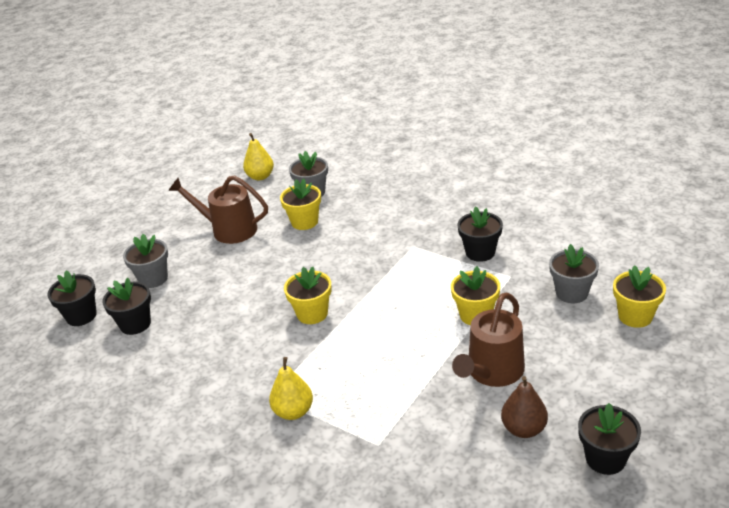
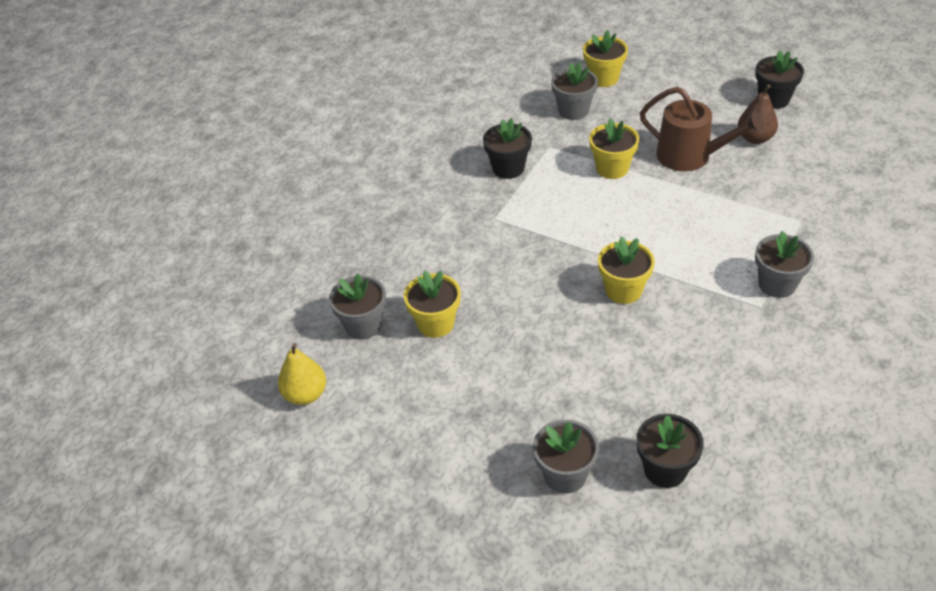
camera: 95 degrees left, 10 degrees up
black flower pot [47,270,97,326] -> none
brown watering can [168,175,268,244] -> none
yellow pear [269,357,313,420] -> grey flower pot [755,231,814,298]

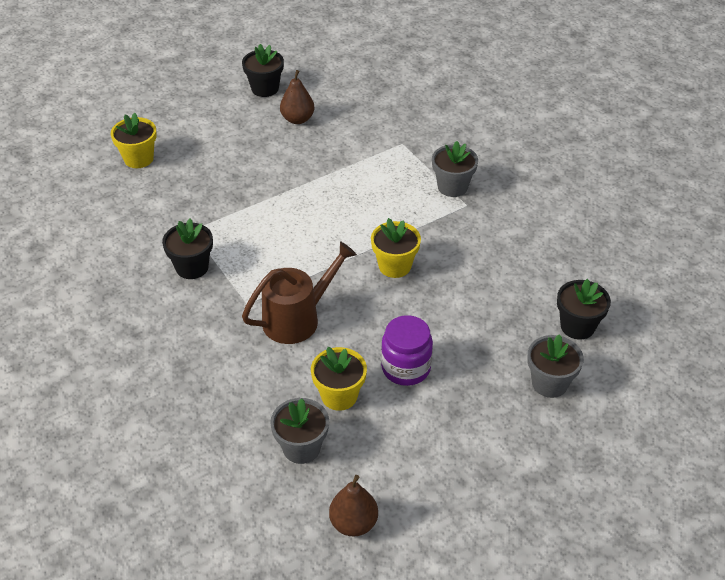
camera: 65 degrees left, 0 degrees up
yellow pear [278,343,326,405] -> brown pear [329,475,378,536]
grey flower pot [551,62,598,120] -> none
yellow flower pot [589,118,639,179] -> none
brown watering can [640,87,764,171] -> brown watering can moved to [242,241,357,344]
none -> purple jar [381,315,433,386]

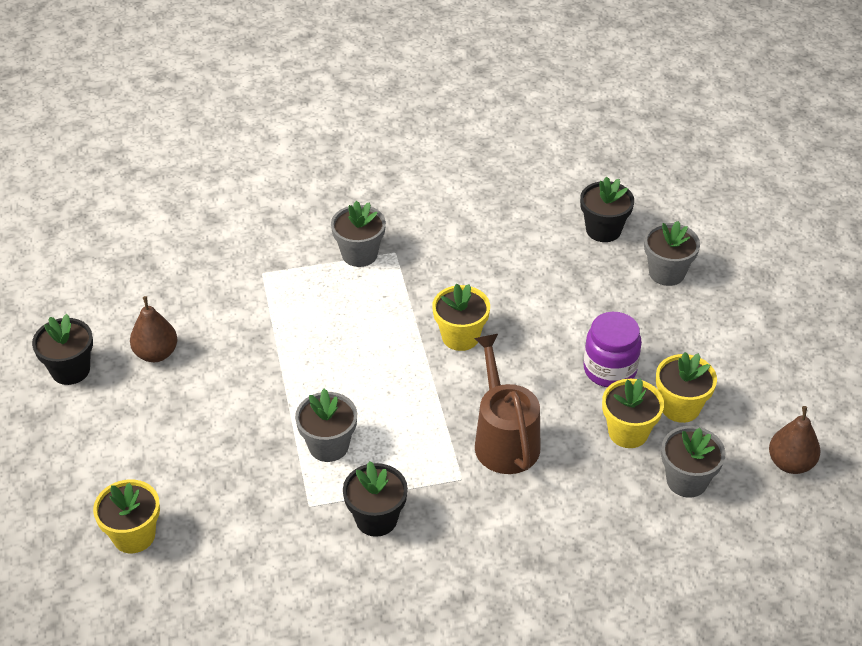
camera: 70 degrees left, 0 degrees up
none -> grey flower pot [295,389,357,462]
none -> yellow flower pot [656,352,717,423]

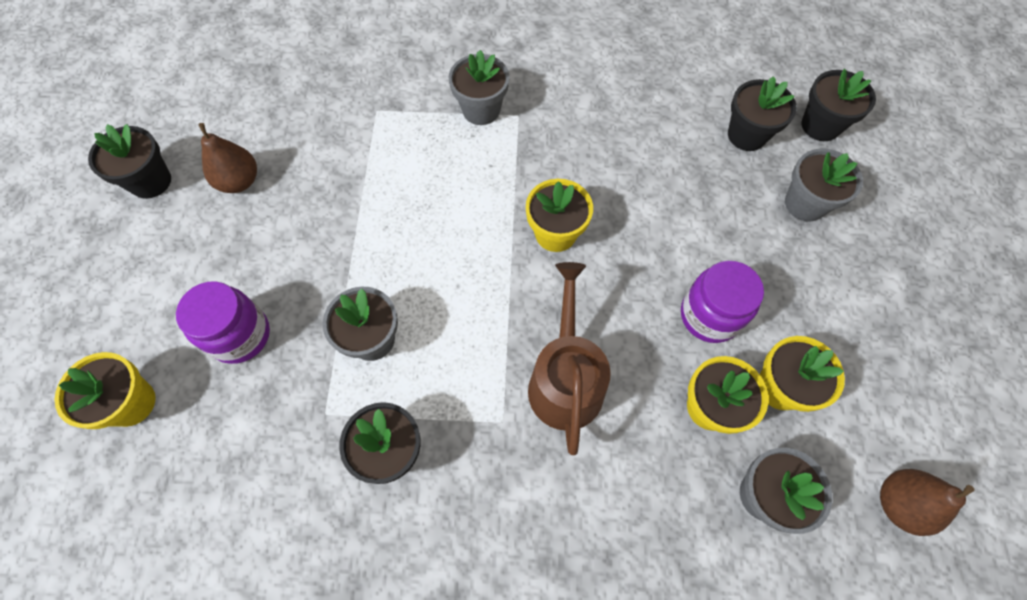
camera: 15 degrees right, 20 degrees up
none -> purple jar [176,282,270,364]
none -> black flower pot [802,69,876,141]

